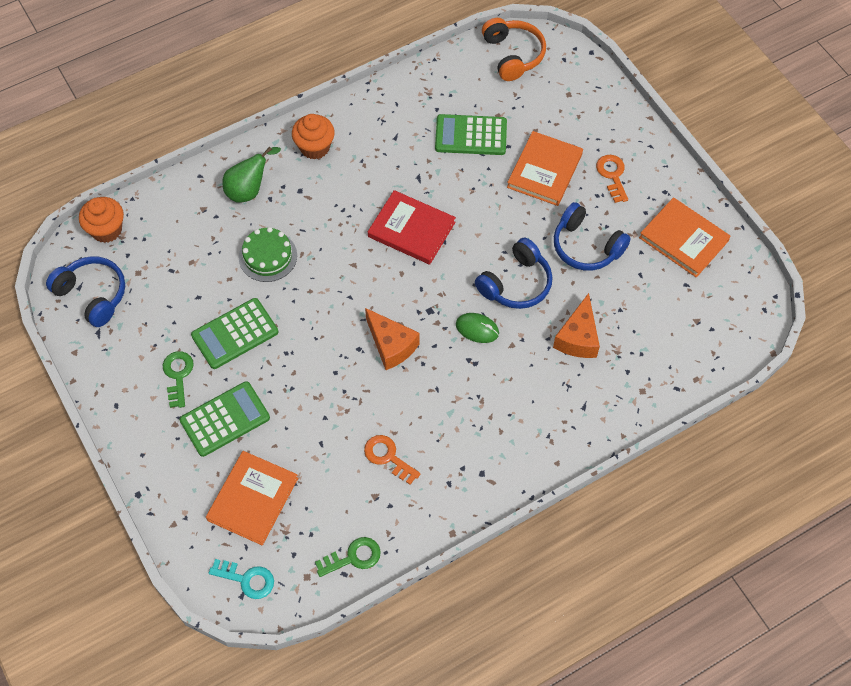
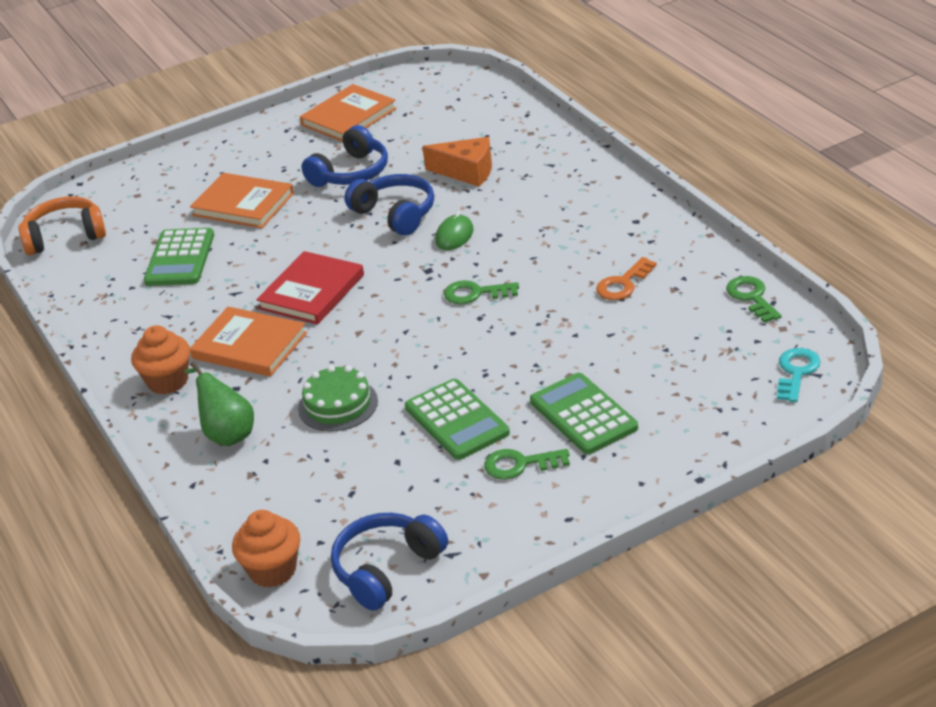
camera: 85 degrees left, 25 degrees down
orange book [206,451,298,546] -> orange book moved to [190,307,307,377]
orange cheese [365,308,420,370] -> green key [444,280,519,304]
orange key [596,155,628,203] -> none

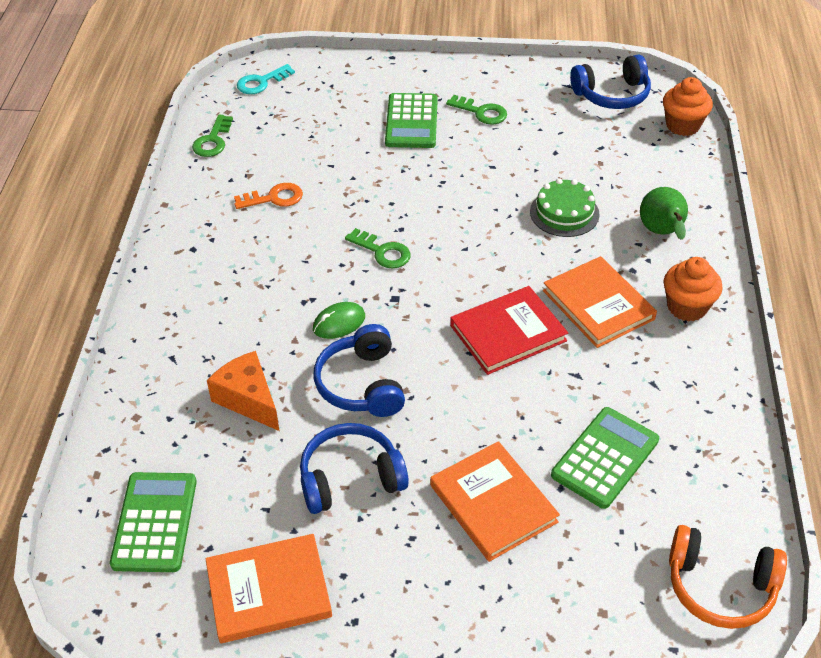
camera: 150 degrees left, 10 degrees up
green calculator [405,379,510,460] -> green calculator moved to [110,472,197,572]

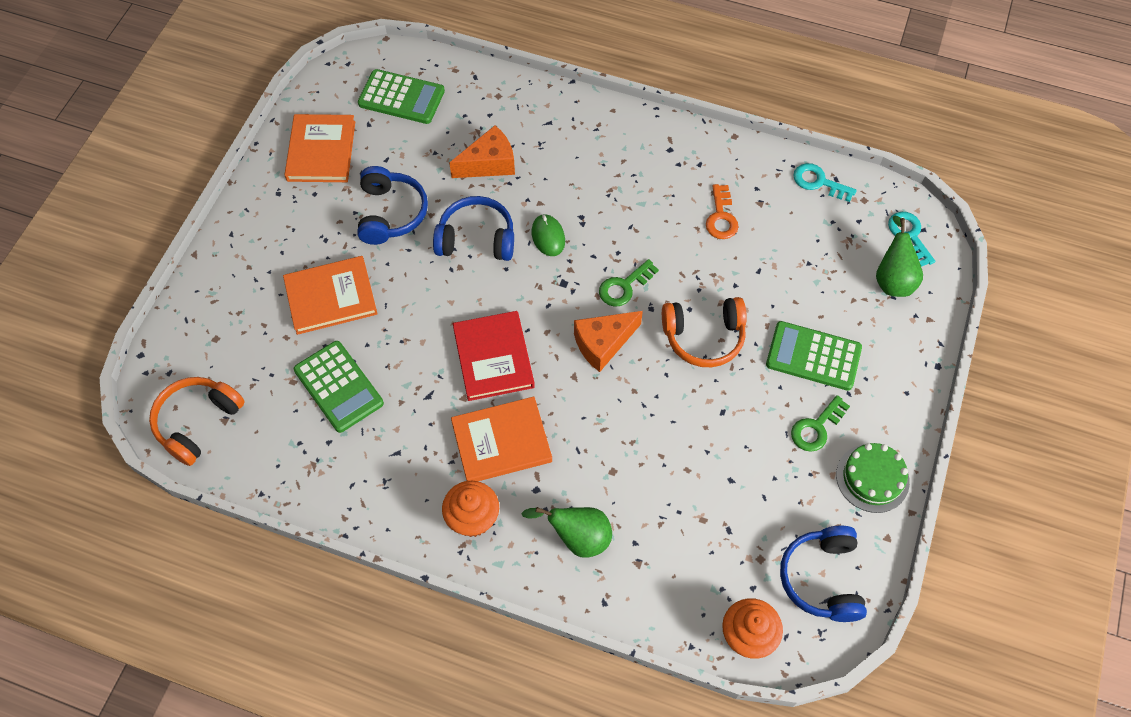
camera: 105 degrees right, 15 degrees up
green key [192,115,233,157] -> turquoise key [793,163,857,202]
green cake [530,178,600,237] -> green cake moved to [836,443,910,513]
none -> orange cheese [574,311,643,372]
none -> orange headphones [662,297,747,367]
none -> green pear [876,215,923,297]

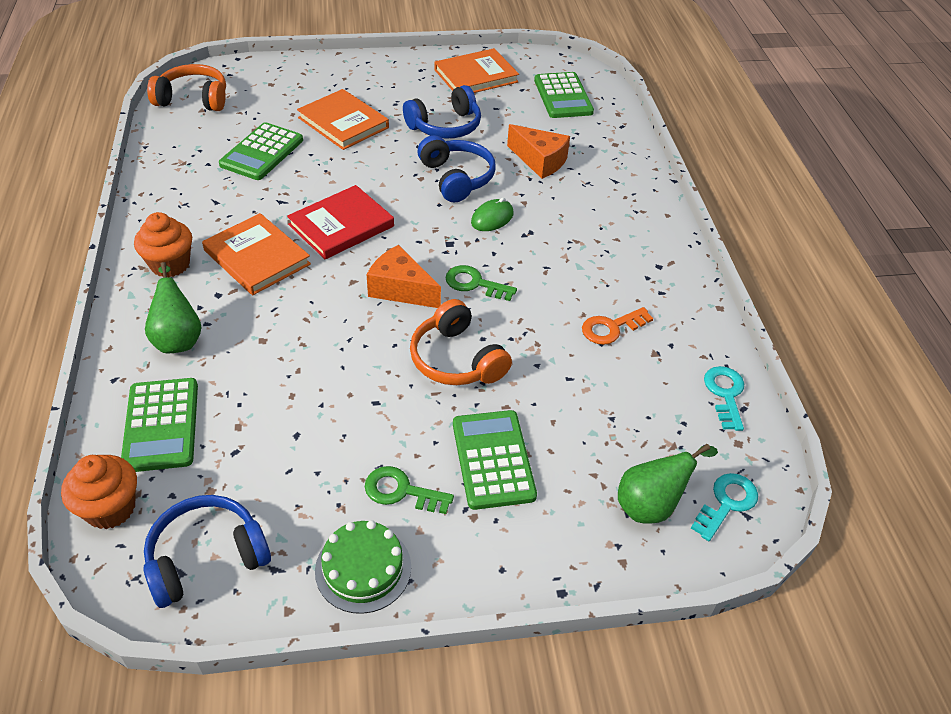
camera: 60 degrees right, 15 degrees down
none -> green calculator [121,378,198,472]

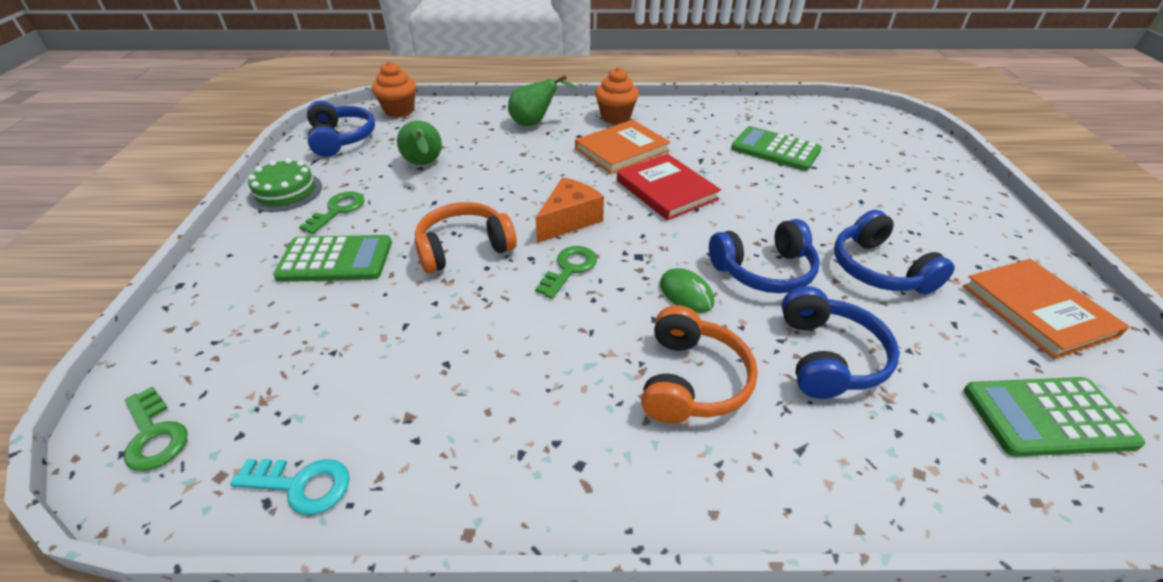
camera: 100 degrees right, 5 degrees down
green calculator [121,378,198,472] -> none
orange headphones [147,64,226,111] -> orange headphones moved to [641,305,758,423]
orange book [297,89,389,150] -> none
orange cheese [507,124,570,179] -> blue headphones [781,286,900,399]
orange key [582,307,653,345] -> none
green pear [618,444,718,524] -> green pear moved to [397,121,442,165]
turquoise key [691,473,758,541] -> green key [124,386,188,471]

